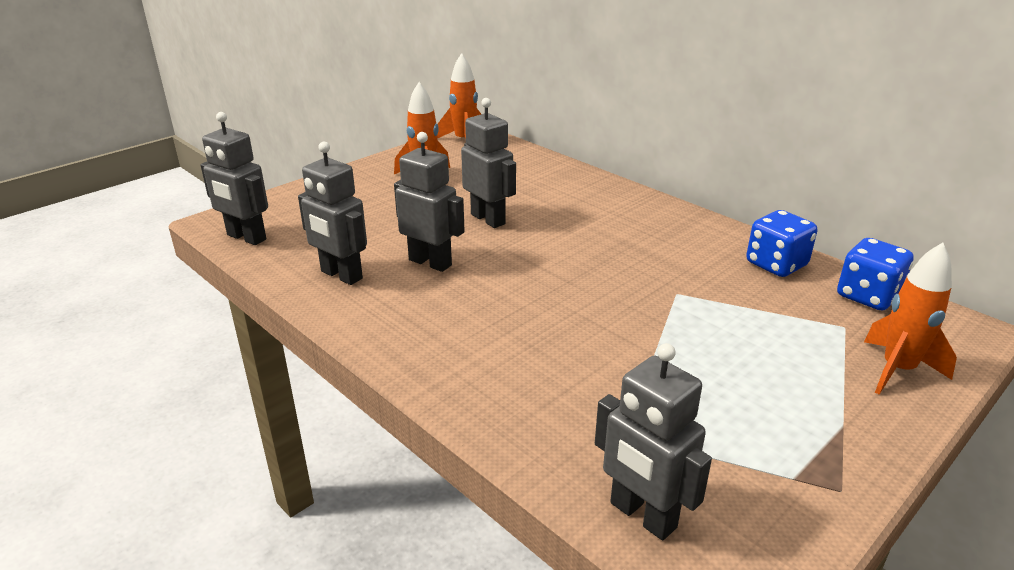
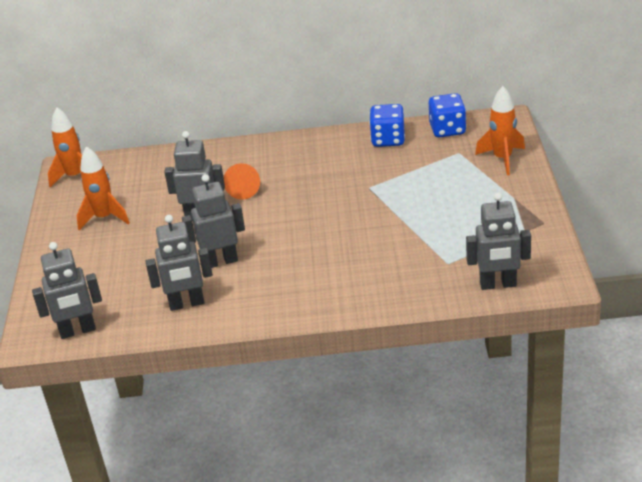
camera: 45 degrees left, 5 degrees up
none -> orange cone [224,163,260,200]

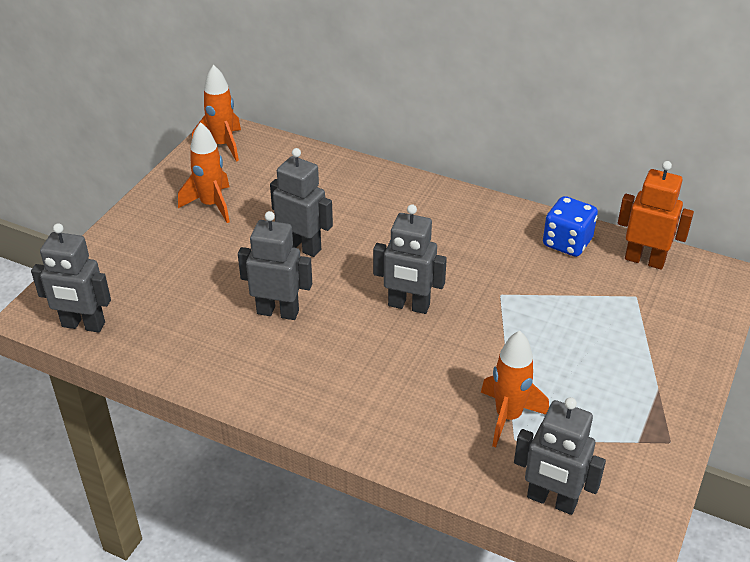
camera: 25 degrees right, 5 degrees up
grey robot [146,215,213,311] -> grey robot moved to [373,204,447,314]
orange cone [224,163,260,200] -> none
blue dice [429,93,466,137] -> orange robot [618,161,694,270]
orange rocket [475,86,525,175] -> orange rocket moved to [481,331,549,447]

